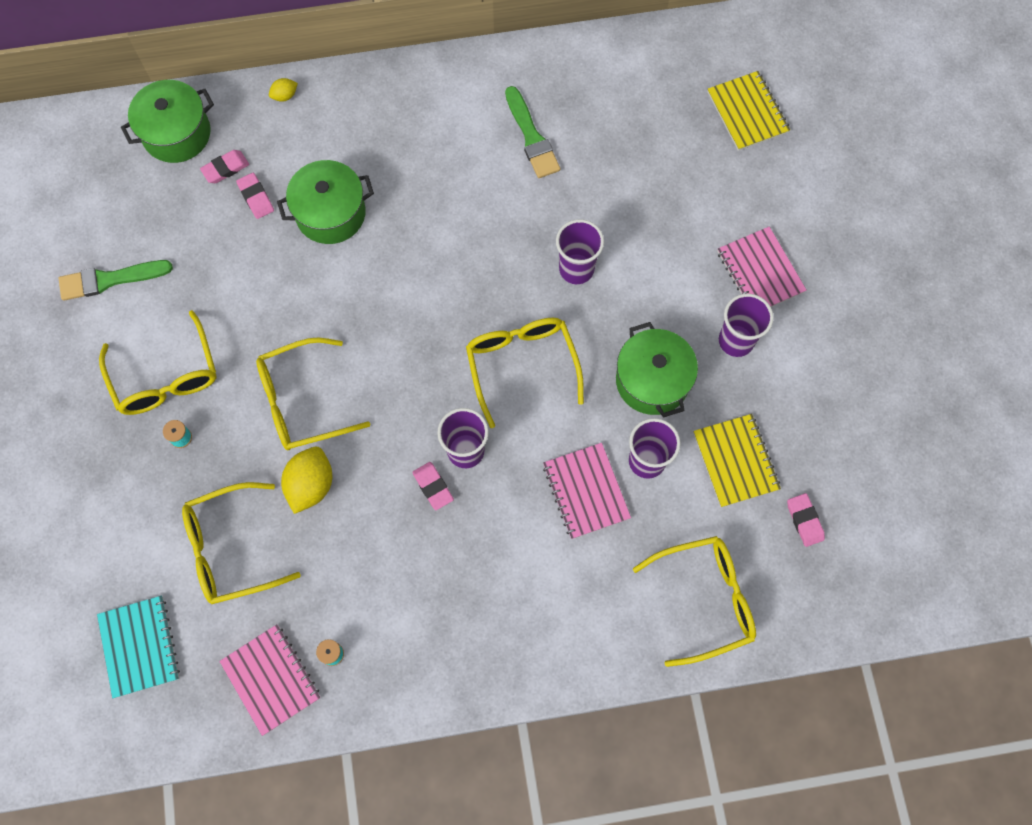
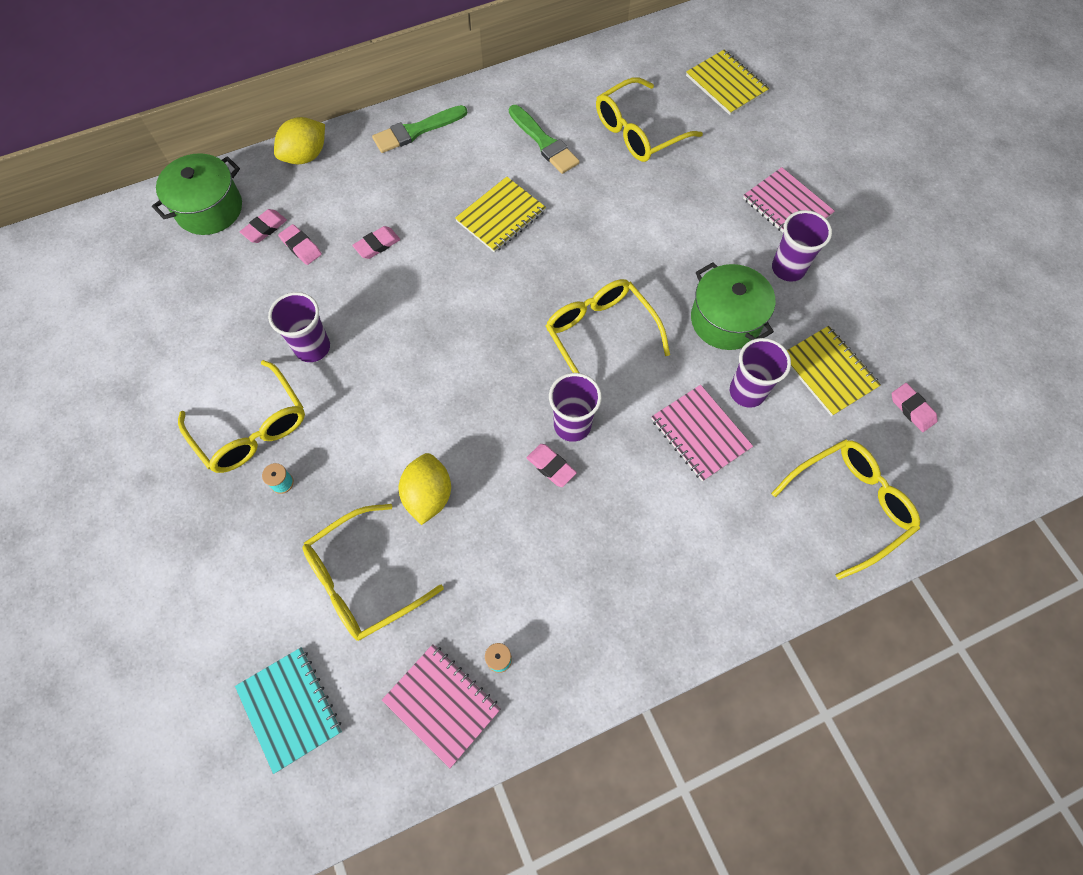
camera: 15 degrees left, 5 degrees down
green brush [59,260,173,301] -> green brush moved to [372,105,467,153]
yellow glasses [256,338,370,450] -> yellow glasses moved to [596,77,703,162]
yellow lemon [269,78,298,102] -> yellow lemon [274,117,325,164], size x1.99
green pot [277,160,374,244] -> pink eraser [352,226,400,259]
purple cup [556,219,604,284] -> purple cup moved to [268,292,330,362]
none -> yellow notebook [455,177,546,253]

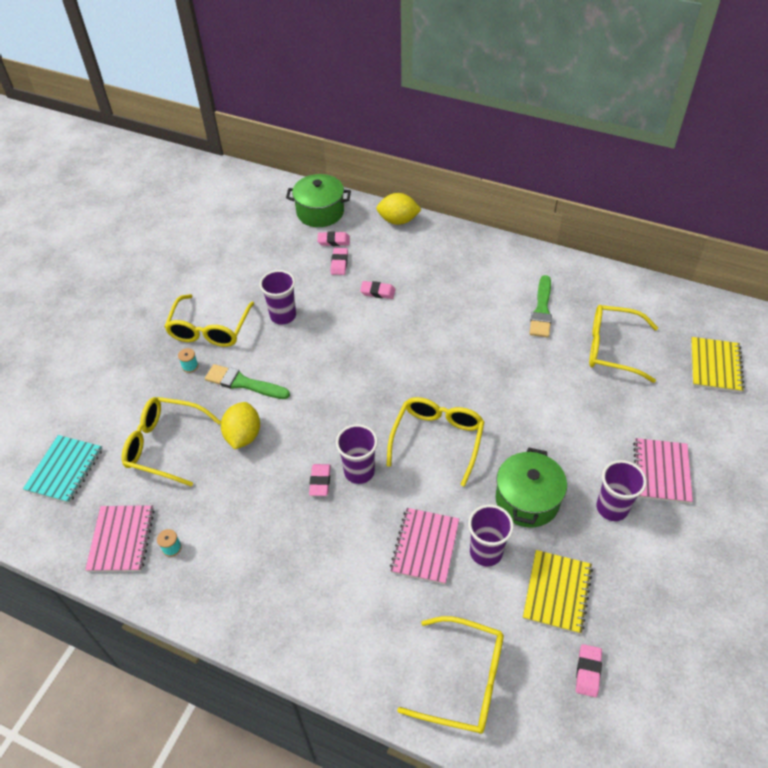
camera: 50 degrees right, 15 degrees down
green brush [372,105,467,153] -> green brush moved to [205,364,290,399]
yellow lemon [399,453,451,525] -> yellow lemon turned 45 degrees counterclockwise [221,402,260,449]
yellow notebook [455,177,546,253] -> none

